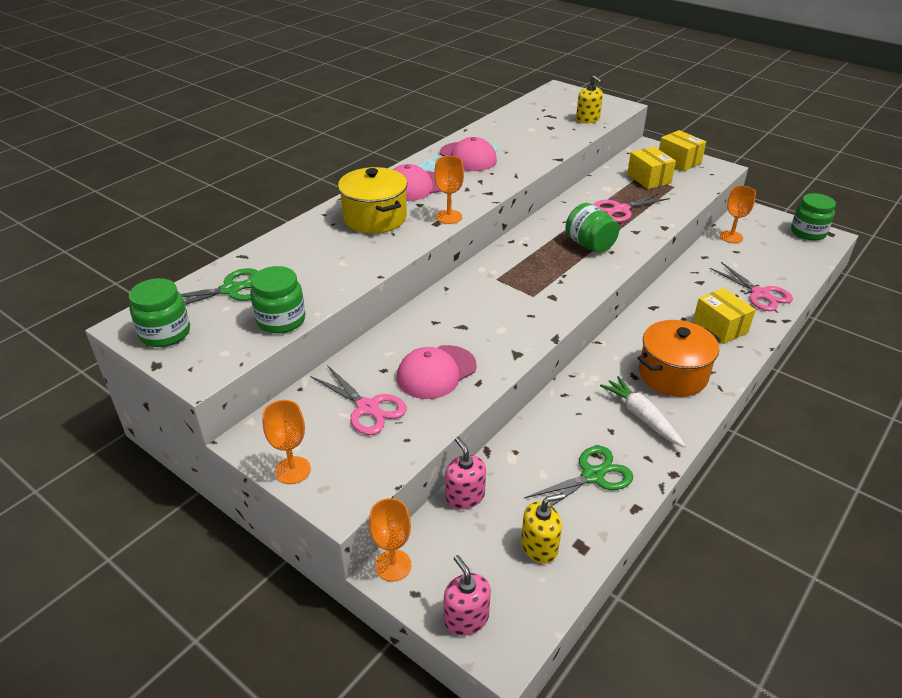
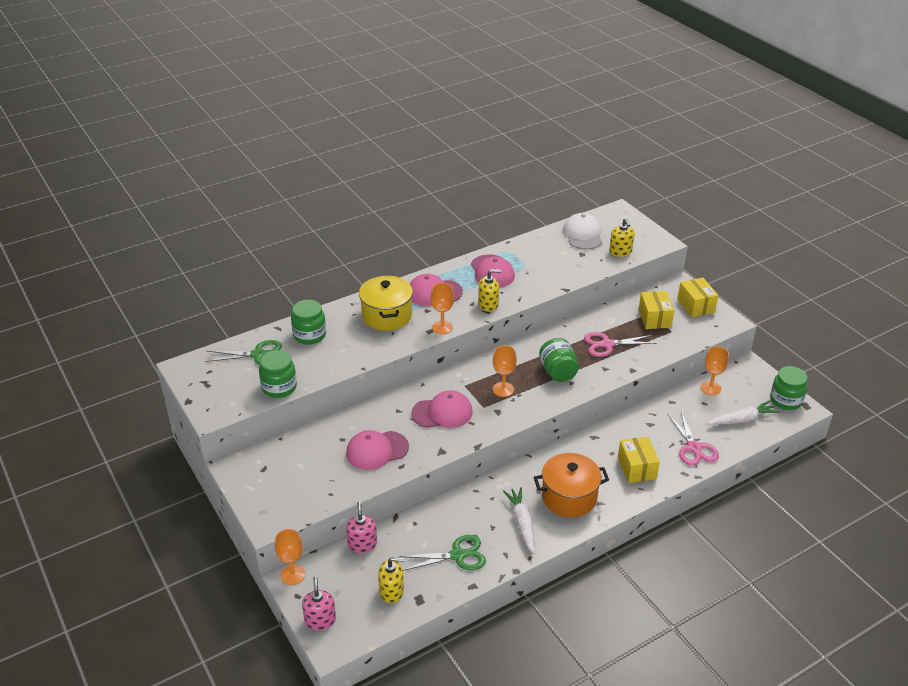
camera: 20 degrees right, 0 degrees up
green jar [129,278,190,347] -> green jar moved to [291,300,326,345]
orange goblet [262,400,311,484] -> orange goblet moved to [493,345,517,397]
pink scissors [311,365,407,435] -> none
none -> pink cap [412,390,473,428]
none -> yellow soap dispenser [478,269,501,312]
none -> white cap [563,213,602,250]
none -> white carrot [707,400,779,425]

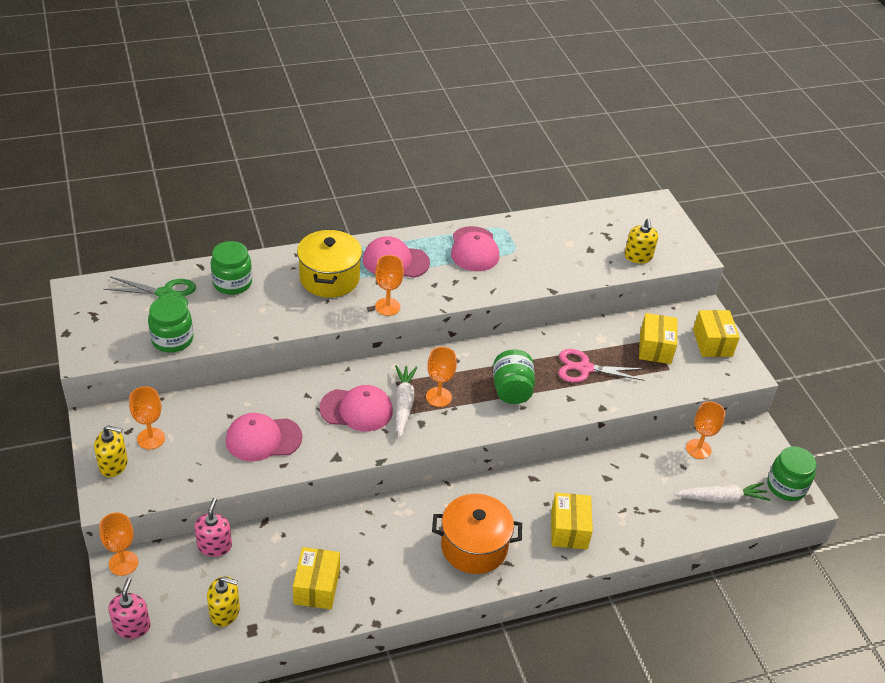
camera: 10 degrees right, 5 degrees up
green scissors [400,535,486,571] -> yellow box [293,547,340,609]
yellow soap dispenser [478,269,501,312] -> yellow soap dispenser moved to [94,425,128,477]
white carrot [503,487,535,554] -> white carrot moved to [395,365,417,438]
white cap [563,213,602,250] -> none
pink scissors [667,411,719,466] -> none
none -> orange goblet [129,386,165,449]

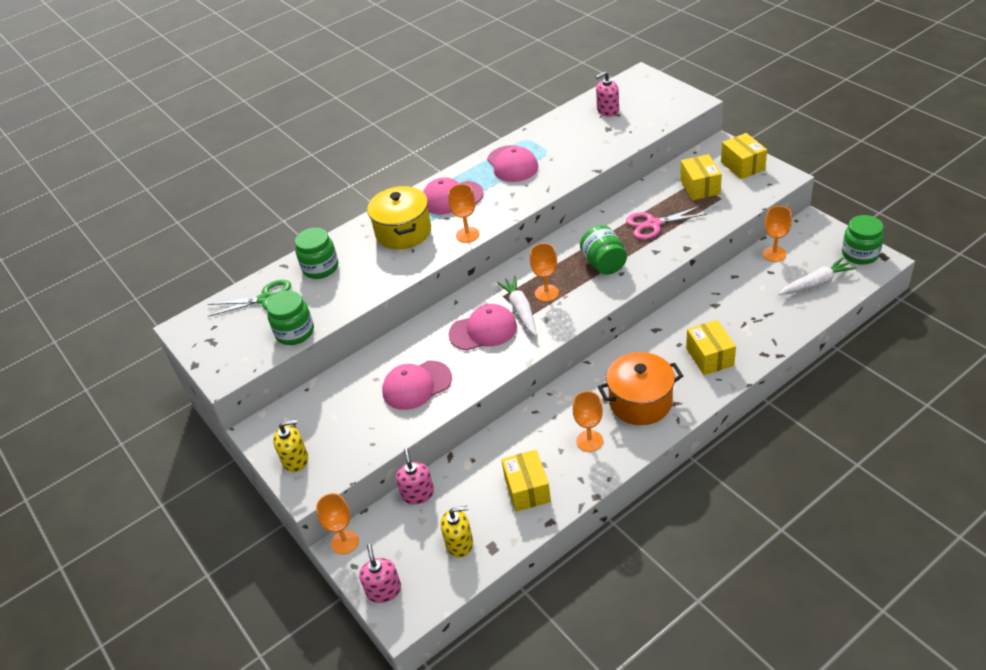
camera: 10 degrees left, 0 degrees up
orange goblet [129,386,165,449] -> orange goblet moved to [572,391,603,452]
yellow soap dispenser [624,218,658,263] -> none
none -> pink soap dispenser [596,71,619,117]

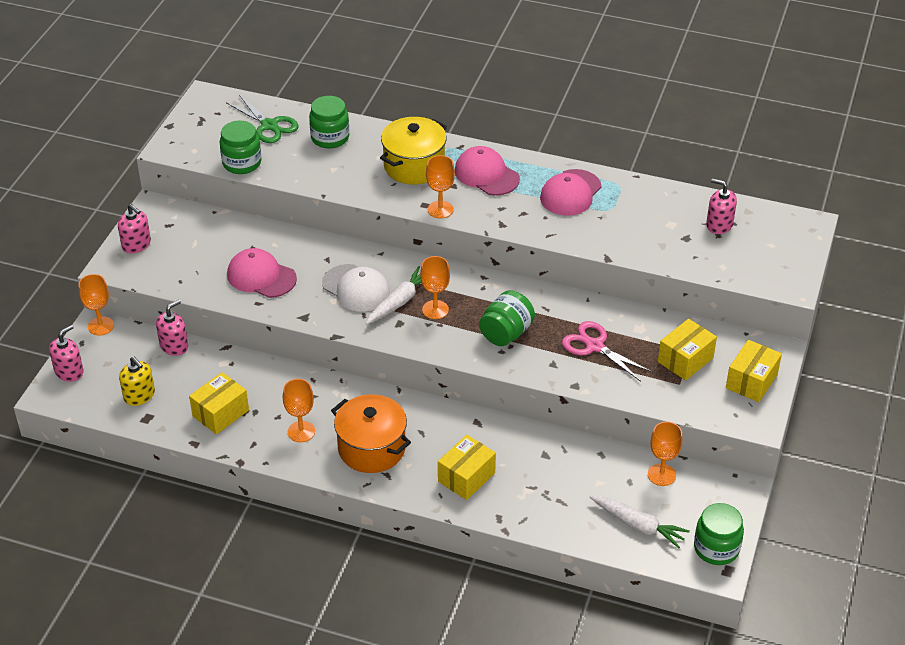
camera: 50 degrees right, 0 degrees up
yellow soap dispenser [273,419,308,472] -> pink soap dispenser [118,204,151,253]
pink cap [448,304,517,350] -> white cap [322,264,390,312]

